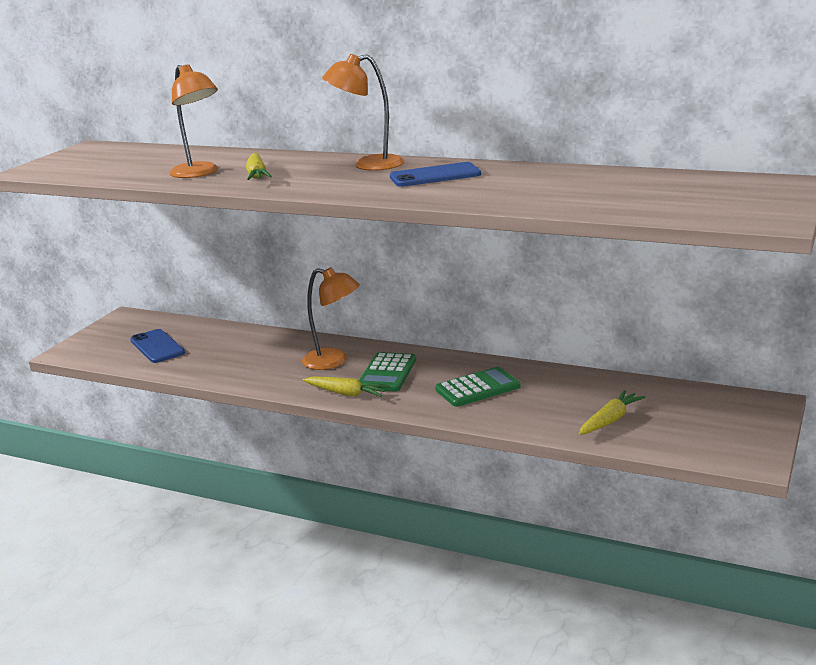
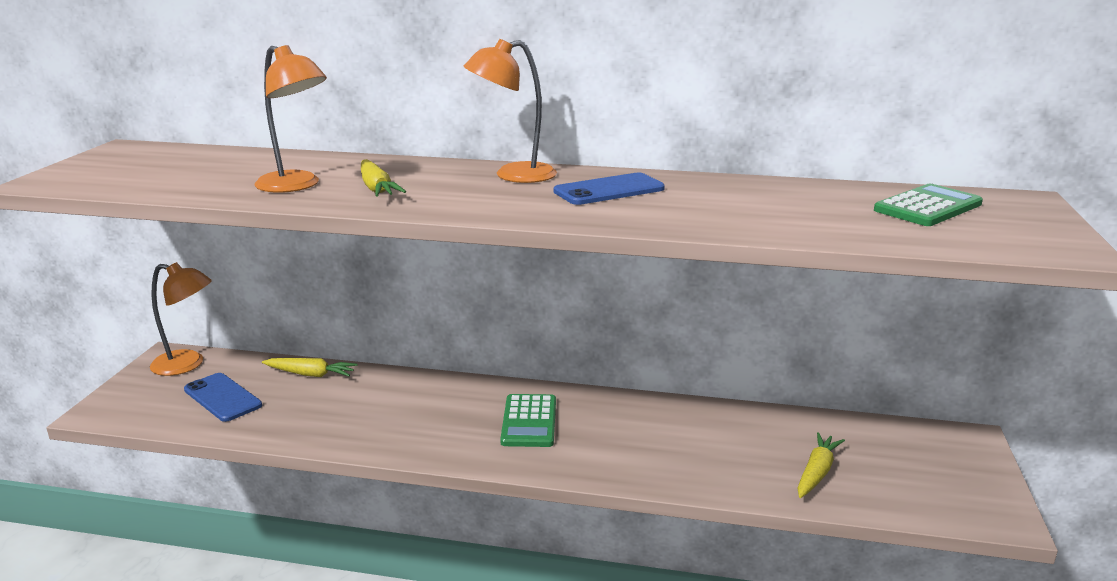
camera: 15 degrees left, 0 degrees up
orange lamp [302,267,360,370] -> orange lamp moved to [150,262,212,376]
yellow carrot [303,377,390,397] -> yellow carrot moved to [262,358,358,377]
green calculator [435,367,521,407] -> green calculator moved to [874,184,983,226]

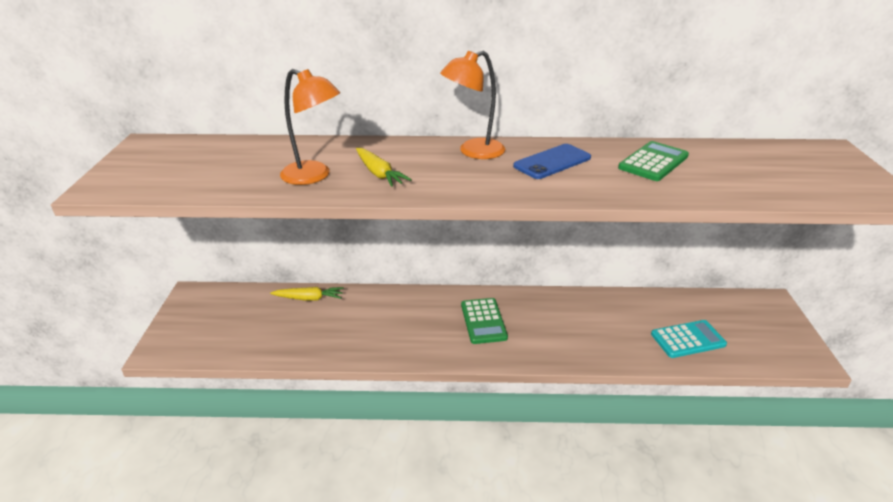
camera: 10 degrees left, 10 degrees up
orange lamp [150,262,212,376] -> none
blue phone [184,373,262,422] -> none
yellow carrot [798,432,845,498] -> turquoise calculator [651,320,727,358]
green calculator [874,184,983,226] -> green calculator moved to [618,141,689,181]

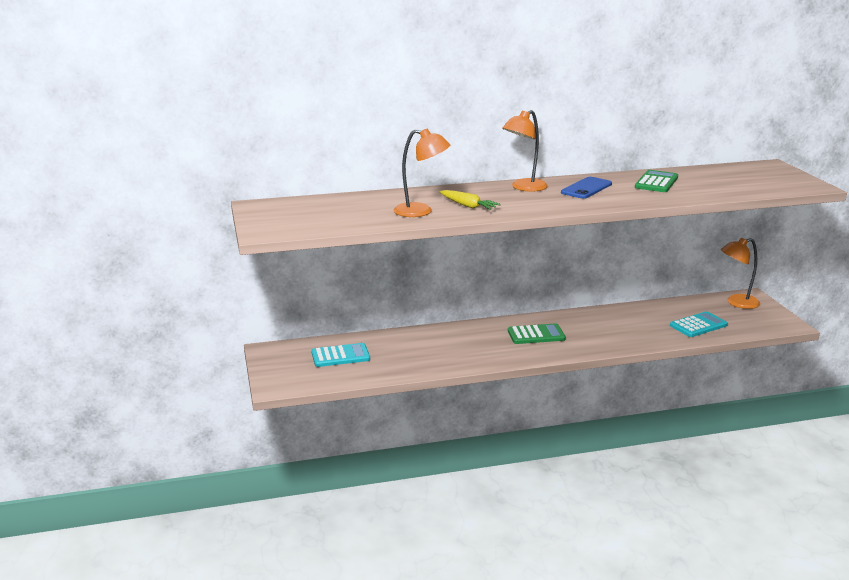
camera: 15 degrees left, 10 degrees down
yellow carrot [270,287,344,301] -> none
green calculator [461,298,508,344] -> green calculator turned 75 degrees counterclockwise [508,323,566,344]
none -> turquoise calculator [311,343,370,367]
none -> orange lamp [721,238,760,309]

